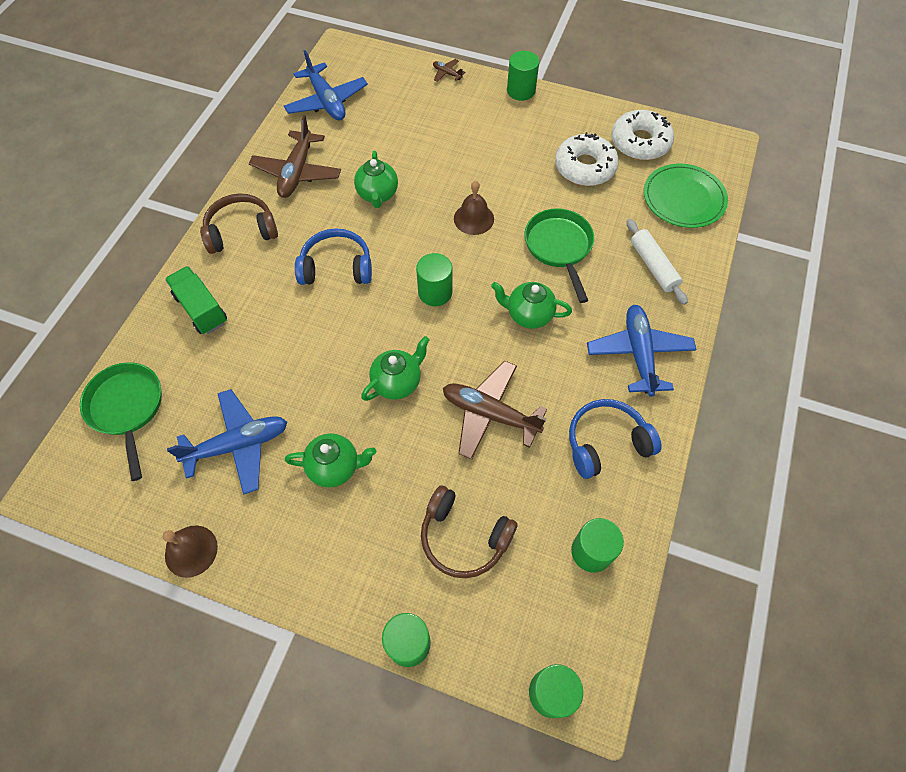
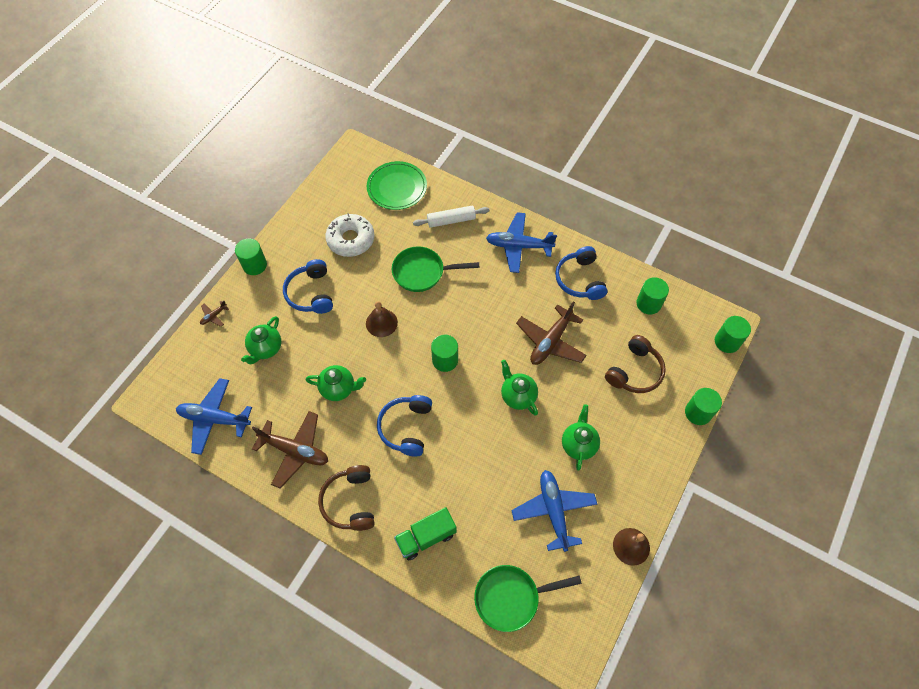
camera: 80 degrees left, 0 degrees up
blue plane [284,50,368,121] -> blue plane turned 150 degrees counterclockwise [176,378,252,455]
green teapot [491,282,572,329] -> green teapot moved to [241,316,281,364]
white donut [611,110,674,160] -> none
none -> blue headphones [283,259,333,314]

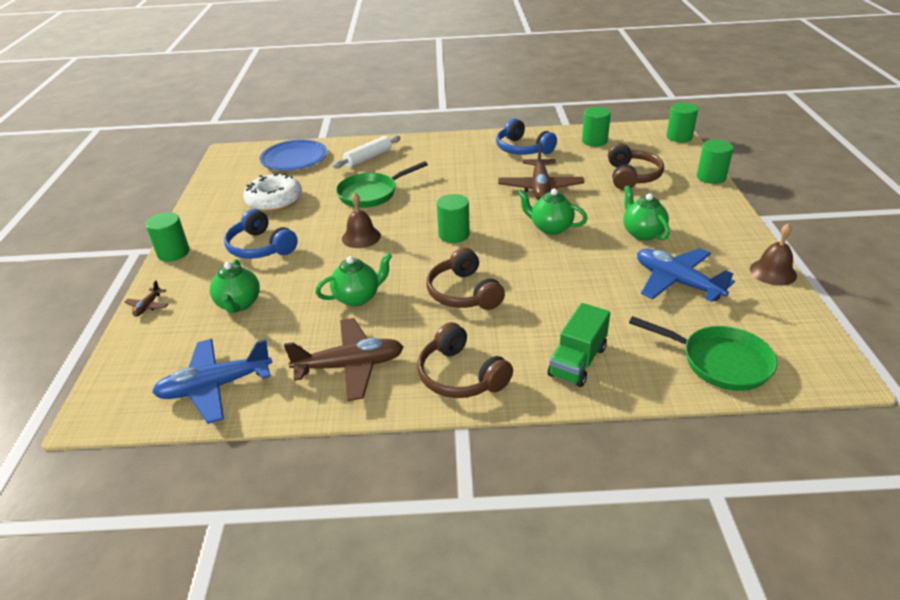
camera: 30 degrees left, 25 degrees down
green plate [367,161,427,210] -> blue plate [260,140,327,171]
blue headphones [377,395,432,457] -> brown headphones [426,248,505,310]
green pan [474,565,582,632] -> green pan turned 105 degrees counterclockwise [629,316,777,391]
blue plane [486,212,557,273] -> none

